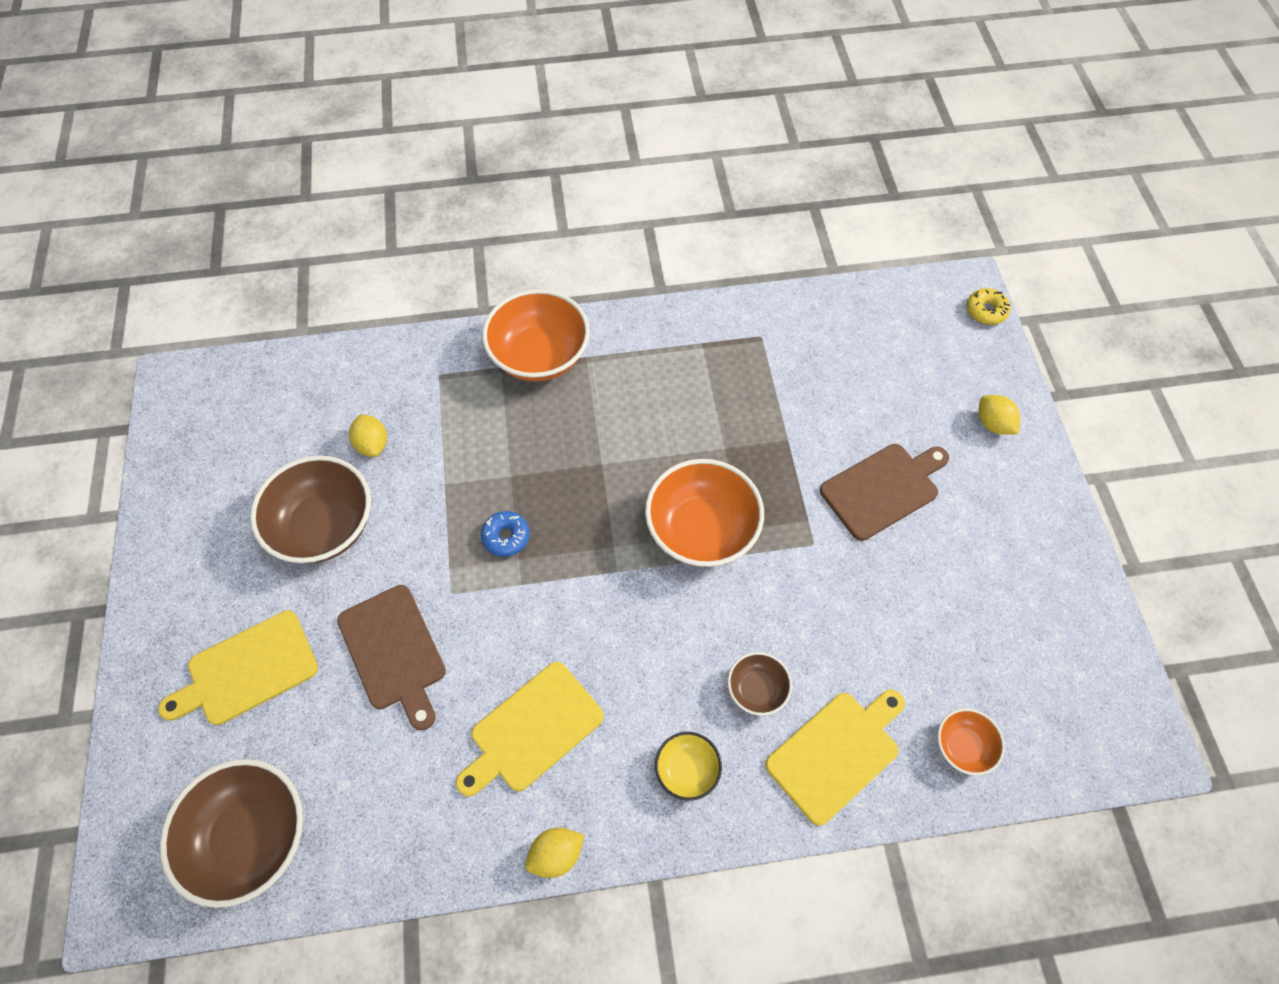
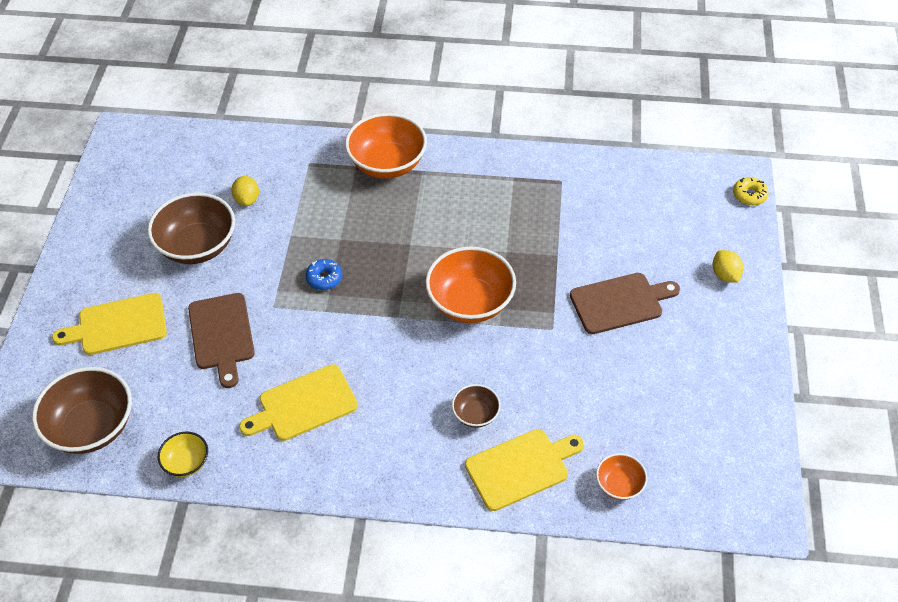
camera: 15 degrees right, 10 degrees down
yellow lemon [525,828,584,878] -> none
yellow bowl [655,732,722,801] -> yellow bowl moved to [158,431,208,477]

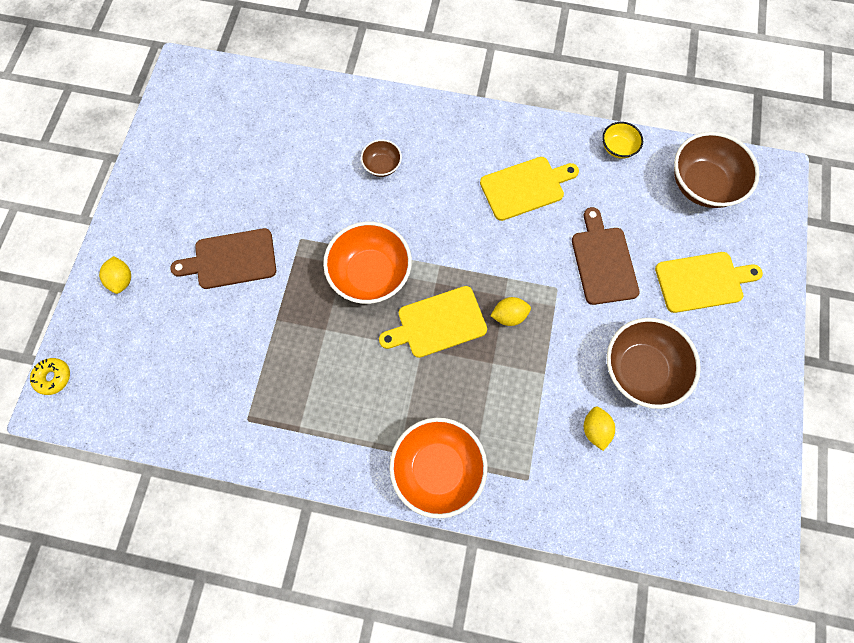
camera: 175 degrees left, 20 degrees up
blue donut [306,259,342,290] -> yellow lemon [491,297,531,326]
yellow cutting board [465,429,584,511] -> yellow cutting board moved to [379,286,487,358]
orange bowl [596,453,647,500] -> none

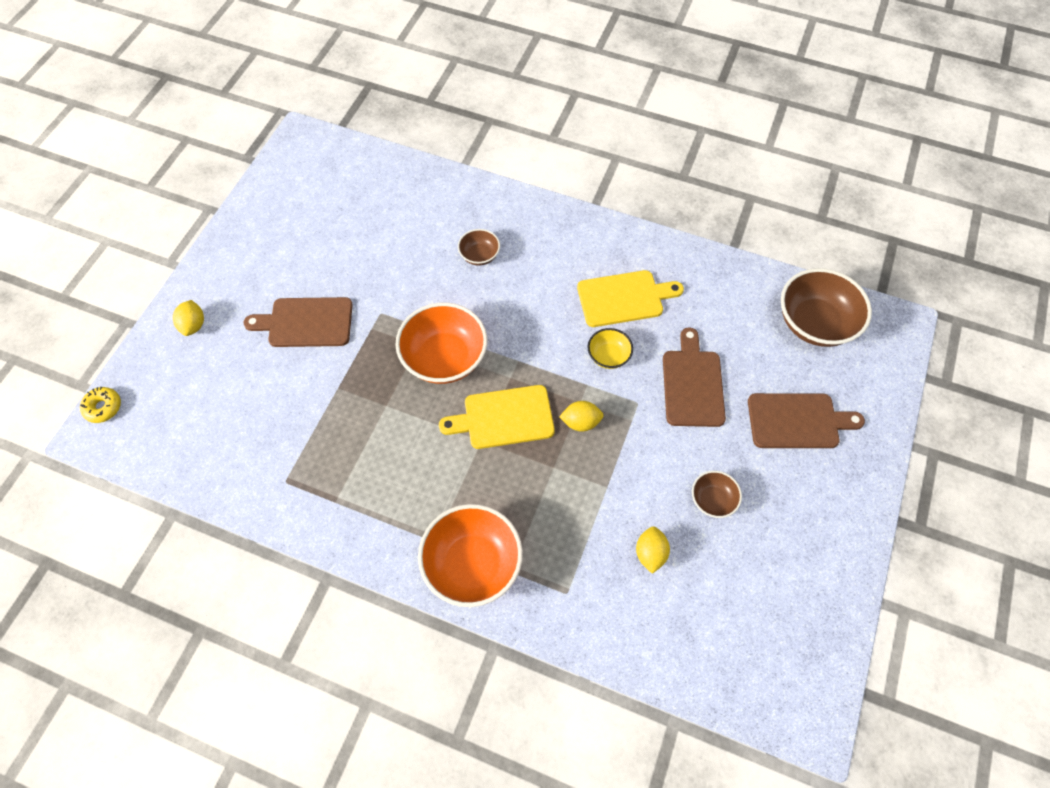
camera: 10 degrees right, 10 degrees down
yellow bowl [602,122,643,158] -> yellow bowl moved to [588,328,633,369]
brown bowl [607,318,701,409] -> brown bowl [692,471,742,518], size x0.51
yellow cutting board [655,252,763,313] -> brown cutting board [748,393,865,448]

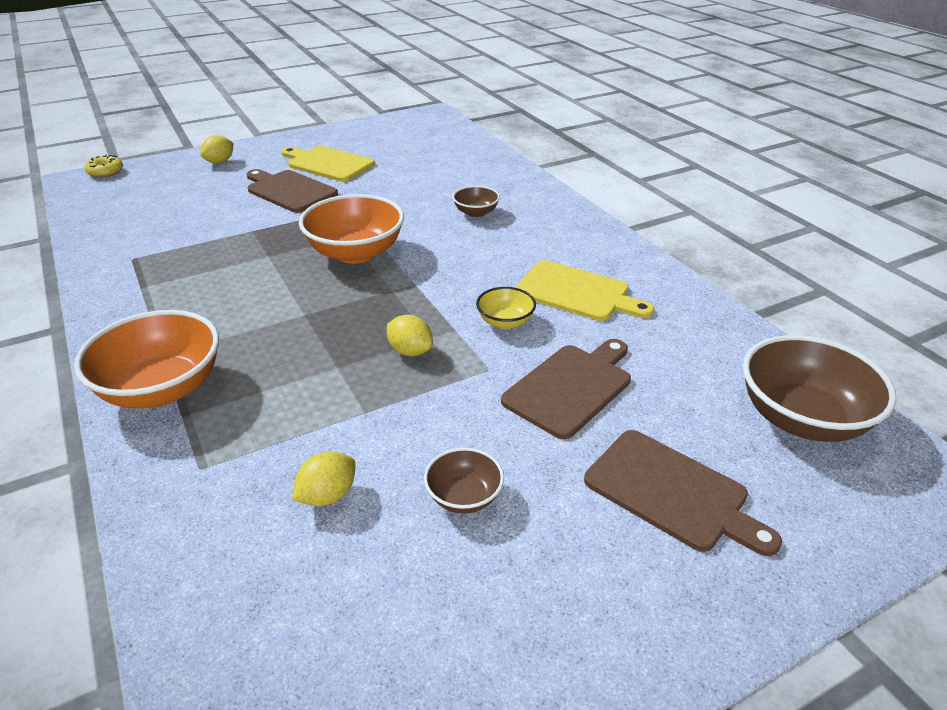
camera: 40 degrees right, 25 degrees down
yellow cutting board [439,385,555,449] -> yellow cutting board moved to [281,146,375,182]

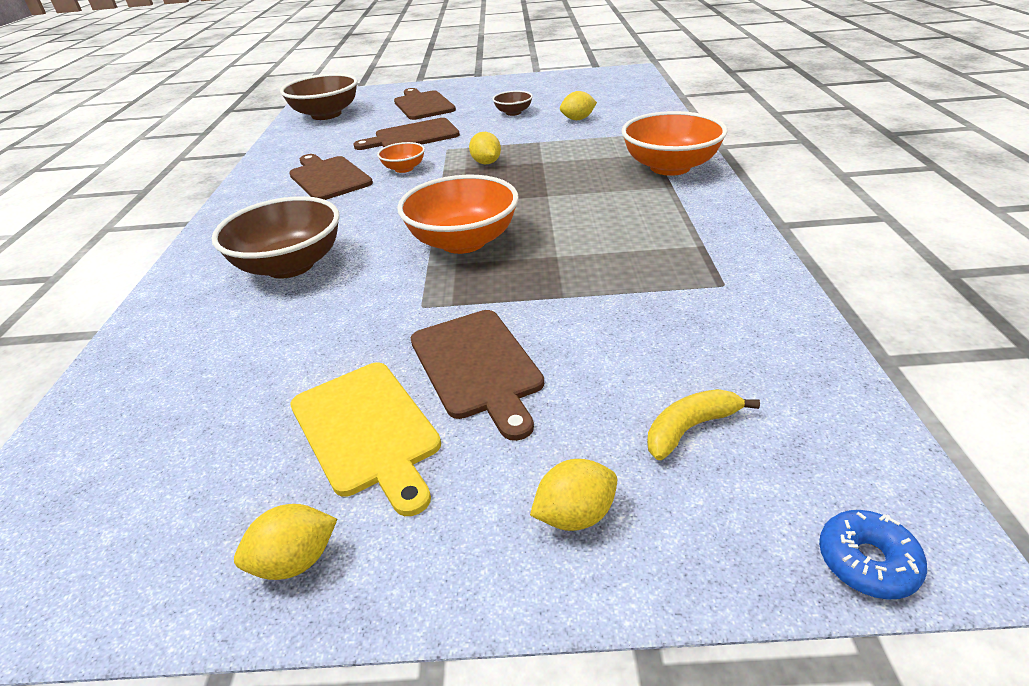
camera: 150 degrees left, 0 degrees up
yellow donut [85,155,123,178] -> blue donut [819,510,927,599]
brown bowl [452,186,500,217] -> brown bowl [212,196,340,278], size x1.97
yellow bowl [476,287,536,329] -> orange bowl [377,142,425,173]
yellow cutting board [515,260,654,321] -> brown cutting board [289,154,373,200]
none -> yellow lemon [234,504,337,580]
none -> yellow banana [647,389,760,460]

